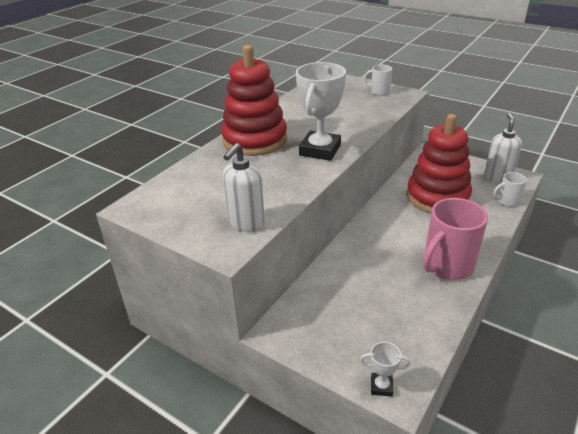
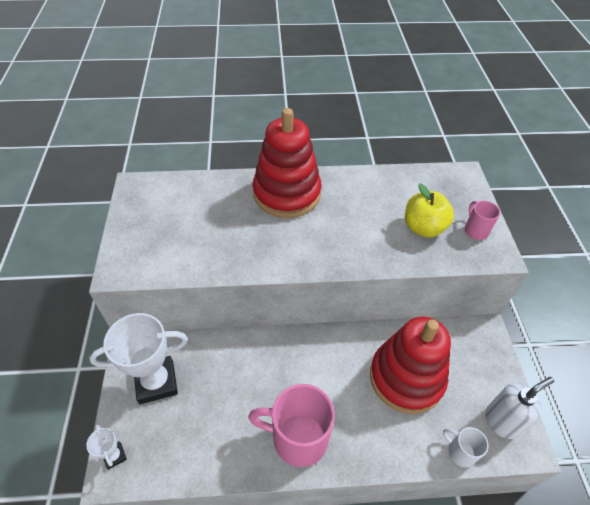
camera: 50 degrees right, 15 degrees up
white soap dispenser [223,143,265,232] -> none
white trophy [296,62,346,161] -> white trophy moved to [89,313,188,404]
white mug [364,65,392,96] -> pink mug [465,201,500,240]
none -> yellow apple [405,184,454,238]

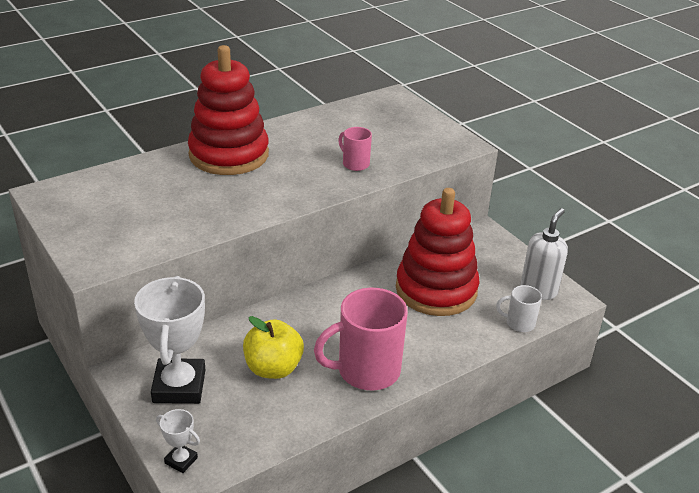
camera: 30 degrees left, 15 degrees down
white trophy [89,313,188,404] -> white trophy turned 45 degrees counterclockwise [134,276,205,404]
yellow apple [405,184,454,238] -> yellow apple moved to [243,316,304,379]
pink mug [465,201,500,240] -> pink mug moved to [338,127,372,171]

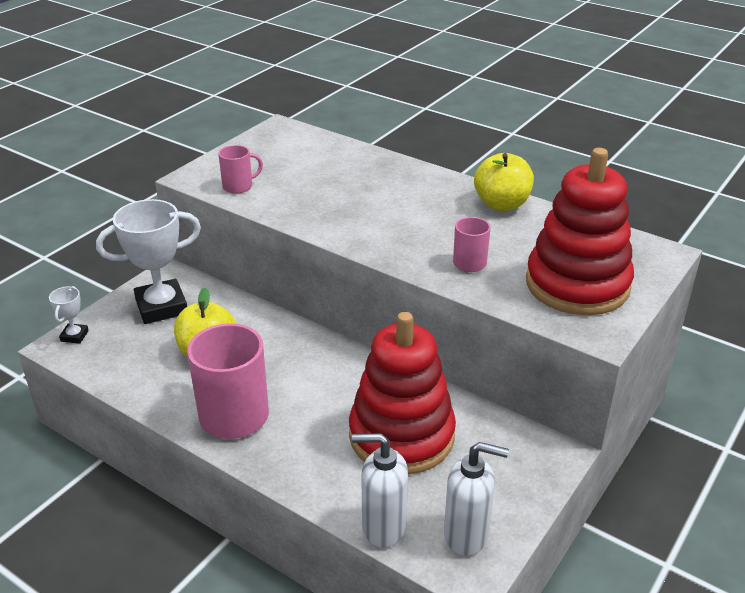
camera: 70 degrees right, 0 degrees up
red stacking toy [188,45,269,175] -> red stacking toy moved to [526,148,634,315]
white mug [496,285,542,332] -> white soap dispenser [352,433,408,548]
none -> pink mug [218,145,263,194]
none -> yellow apple [474,153,534,211]

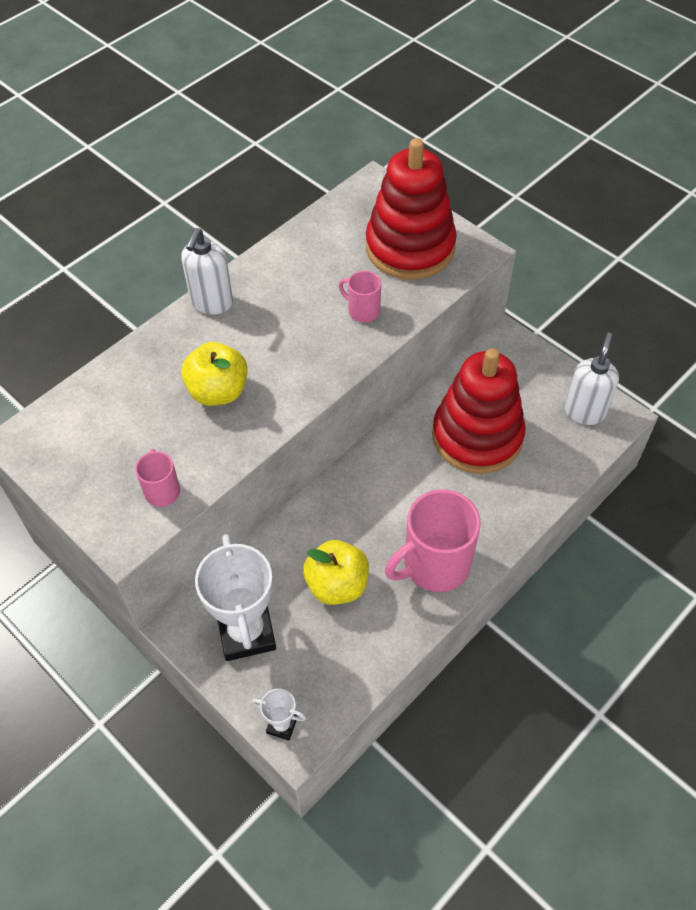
camera: 80 degrees left, 20 degrees up
white soap dispenser [352,433,408,548] -> white soap dispenser moved to [181,228,233,314]
yellow apple [474,153,534,211] -> yellow apple moved to [181,342,248,406]

